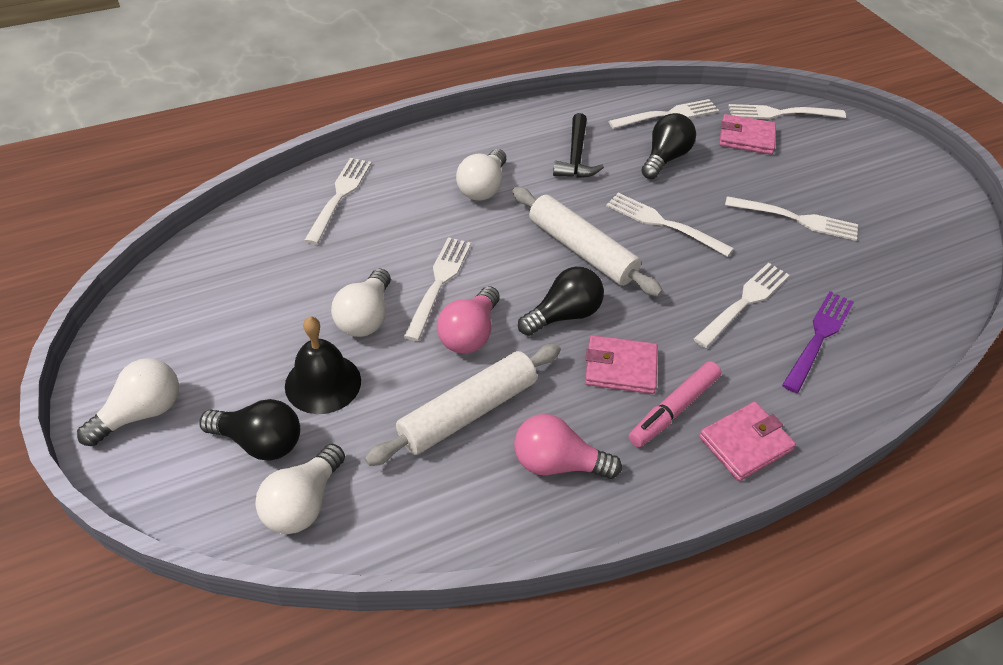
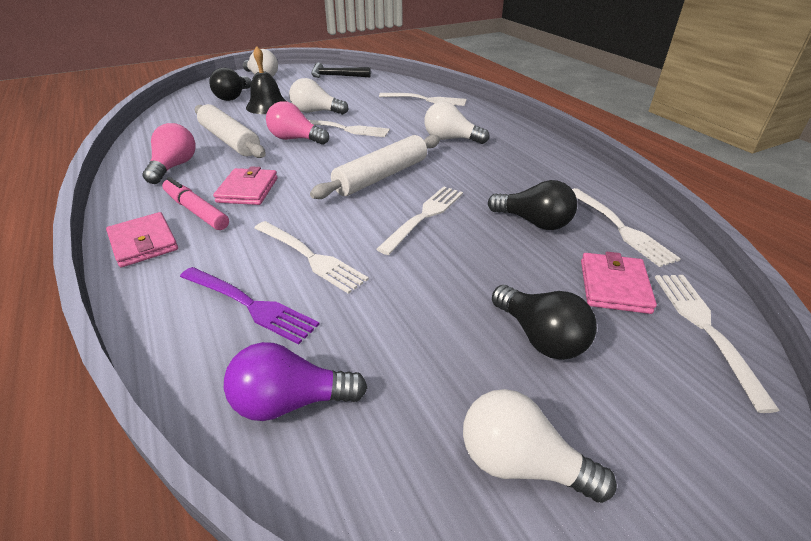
camera: 90 degrees right, 10 degrees down
white light bulb [255,444,345,534] -> white light bulb moved to [463,389,617,503]
black light bulb [518,267,604,336] -> black light bulb moved to [492,285,597,360]
black hammer [553,113,604,178] -> black hammer moved to [311,63,371,78]
white fork [725,196,858,241] -> none
none -> purple light bulb [224,342,367,421]

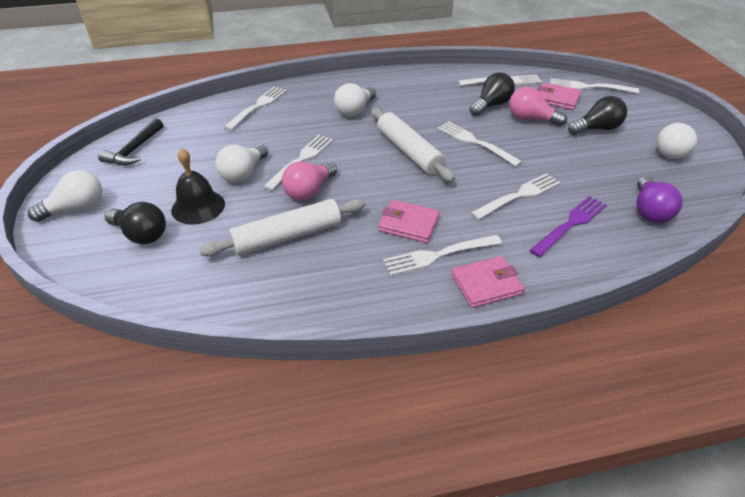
camera: 75 degrees left, 5 degrees up
pink light bulb [142,123,196,184] -> pink light bulb moved to [509,87,567,126]
pink marker [162,177,229,230] -> white fork [383,235,502,276]

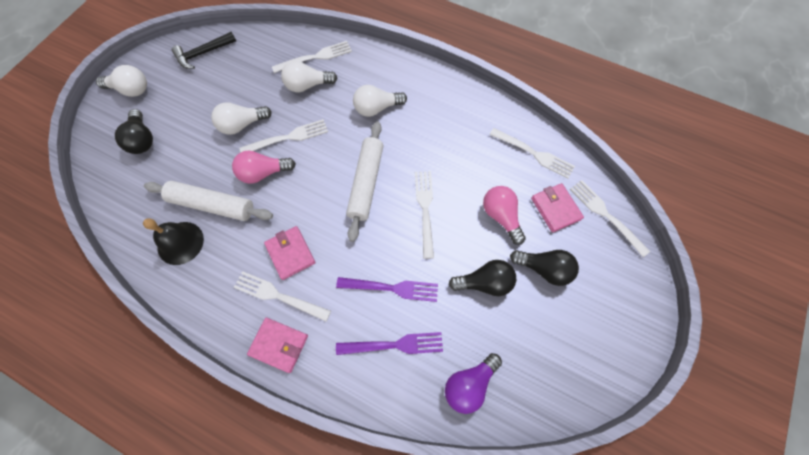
camera: 40 degrees right, 25 degrees up
black bell [171,148,225,225] -> black bell moved to [143,218,204,265]
black light bulb [470,72,515,116] -> black light bulb moved to [449,260,516,296]
white fork [471,173,561,220] -> purple fork [336,277,438,302]
white light bulb [656,123,697,159] -> white light bulb moved to [281,61,337,92]

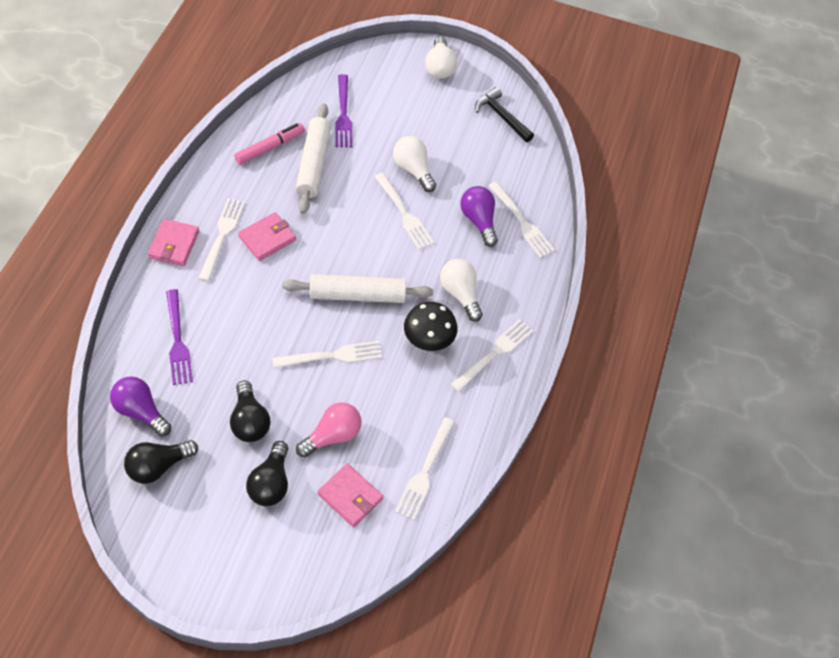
camera: 75 degrees right, 10 degrees down
black light bulb [115,109,153,154] -> black light bulb moved to [124,440,198,484]
black bell [143,218,204,265] -> pink marker [234,123,305,165]
pink light bulb [232,151,296,184] -> none
white light bulb [281,61,337,92] -> purple light bulb [460,186,498,247]
purple fork [336,277,438,302] -> purple fork moved to [335,74,353,147]
pink wallet [531,183,584,233] -> pink wallet turned 75 degrees clockwise [317,463,383,527]
white fork [570,180,650,257] -> white fork moved to [451,319,534,392]
none -> black mushroom [404,302,458,351]

